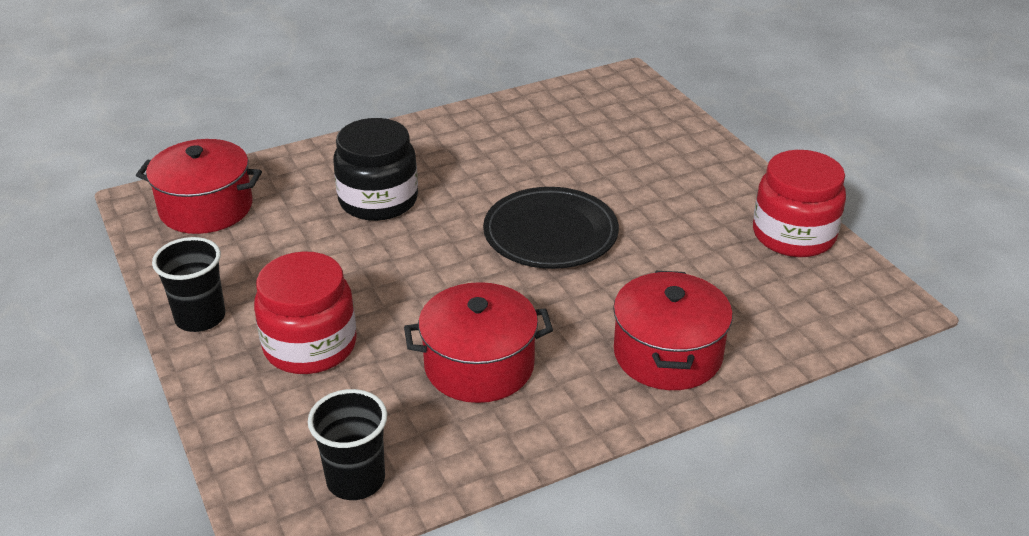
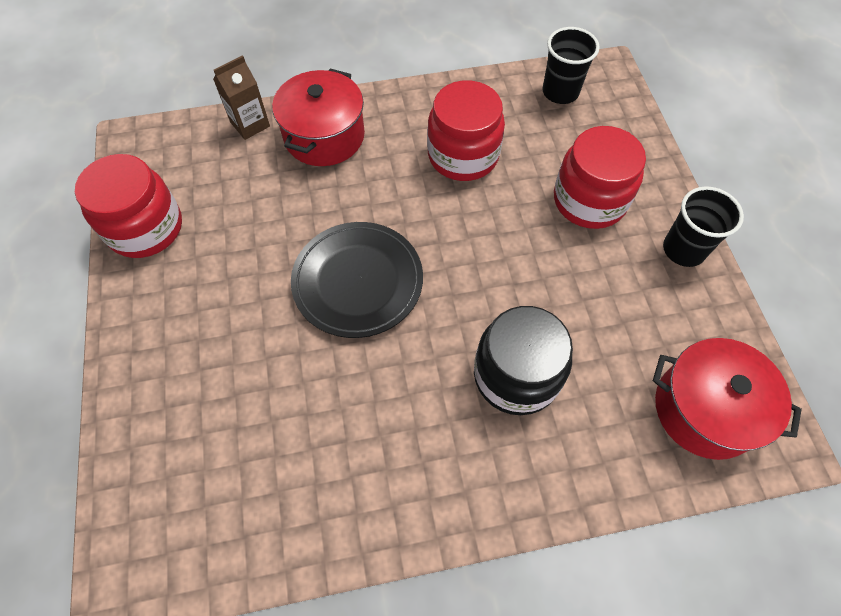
camera: 165 degrees left, 25 degrees up
red pot [404,282,553,403] -> red jar [427,80,505,181]
none -> brown carton [213,55,270,140]

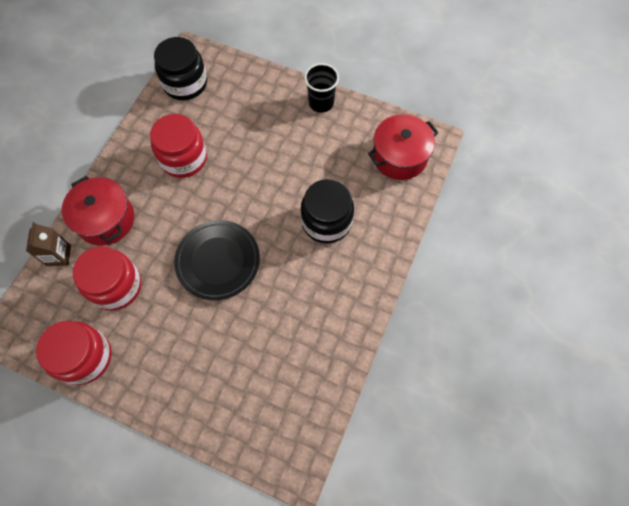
camera: 55 degrees left, 5 degrees up
black cup [542,27,600,104] -> black jar [154,37,207,100]
red jar [554,126,646,229] -> red jar moved to [73,246,142,310]

